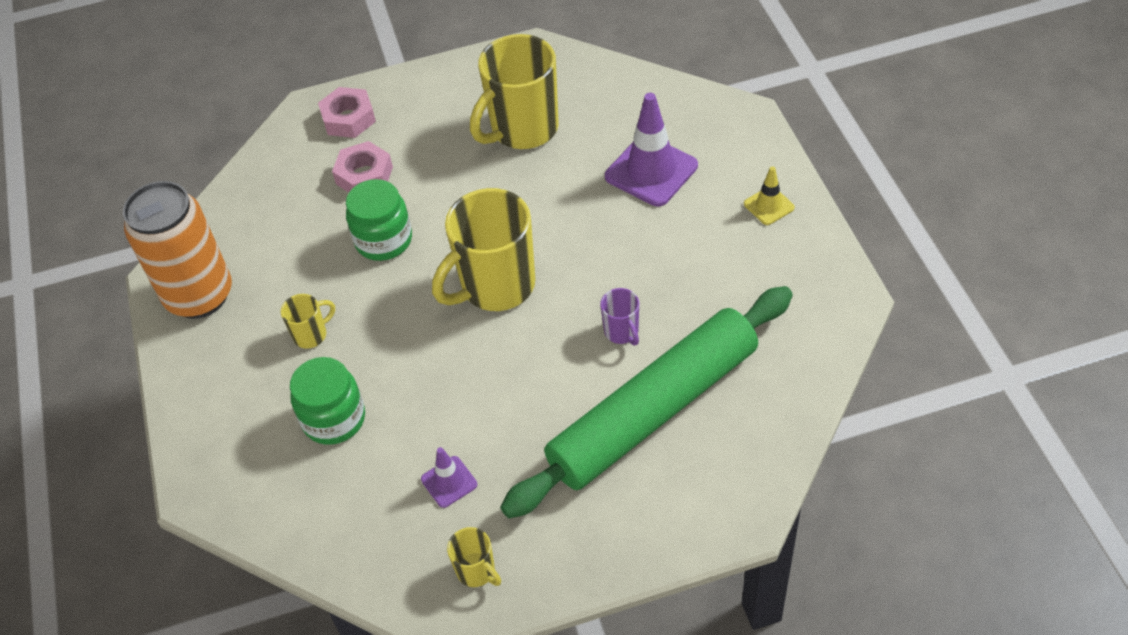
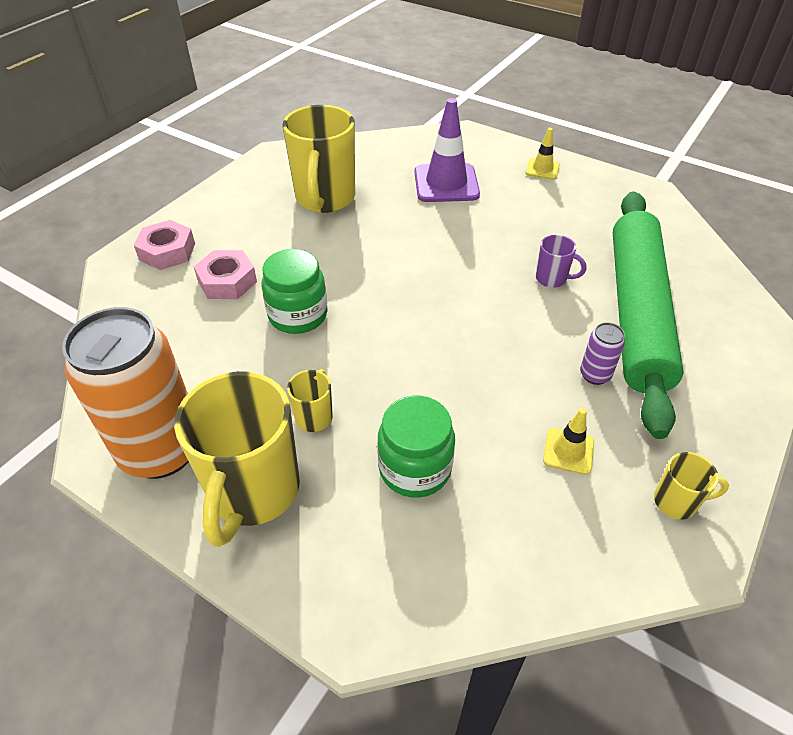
camera: 45 degrees left, 5 degrees down
purple traffic cone [421,447,477,508] -> yellow traffic cone [543,408,594,475]
yellow mug [432,188,535,311] -> yellow mug moved to [174,371,300,547]
none -> purple can [580,322,625,385]

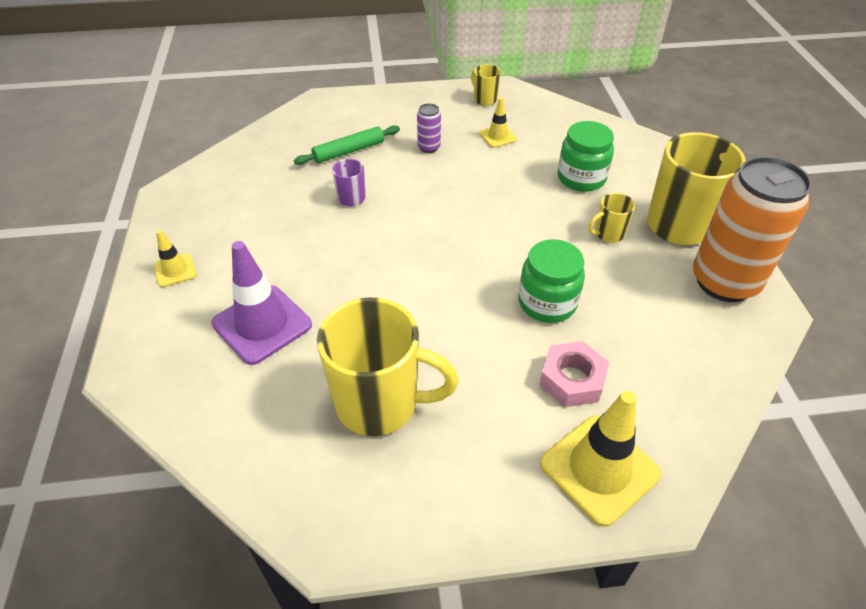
camera: 130 degrees left, 0 degrees up
pink nut [134,220,195,270] -> yellow traffic cone [540,391,662,527]
yellow mug [282,105,355,213] -> yellow mug turned 45 degrees clockwise [317,298,459,436]
green rolling pin [613,191,684,439] -> green rolling pin [294,125,400,165], size x0.43

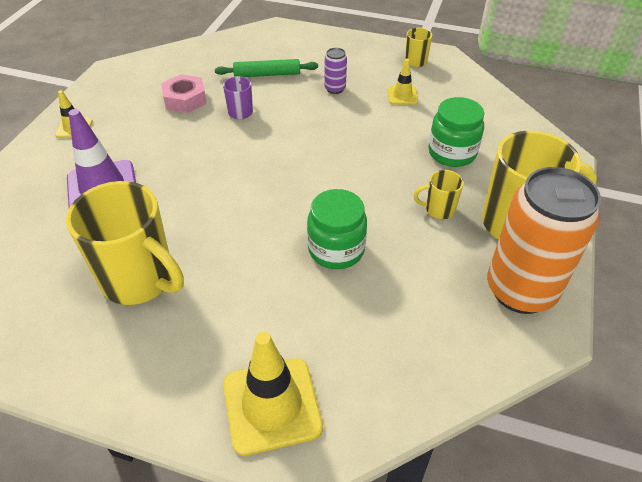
camera: 25 degrees right, 0 degrees up
pink nut [539,341,609,407] -> pink nut moved to [161,74,207,113]

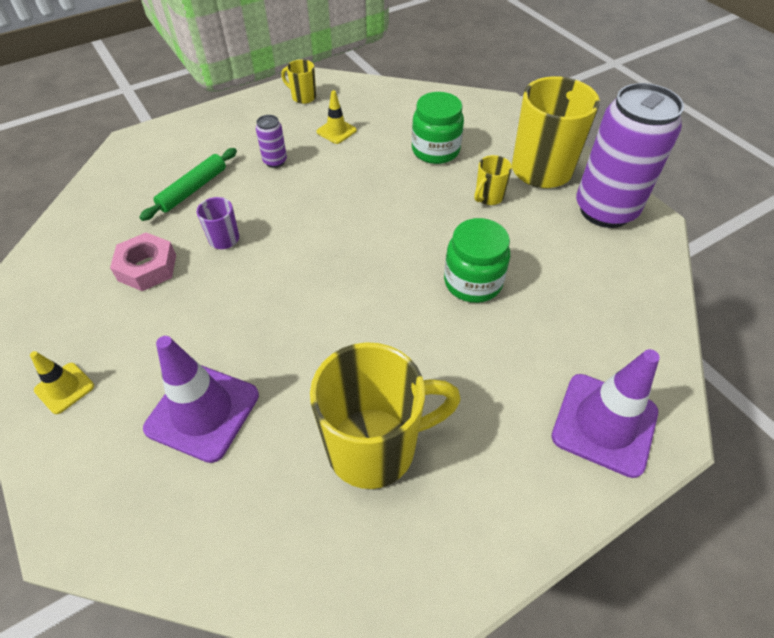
camera: 50 degrees left, 5 degrees up
yellow traffic cone [223,332,323,456] -> purple traffic cone [552,349,660,478]
orange can [487,167,601,314] -> purple can [576,83,684,228]

